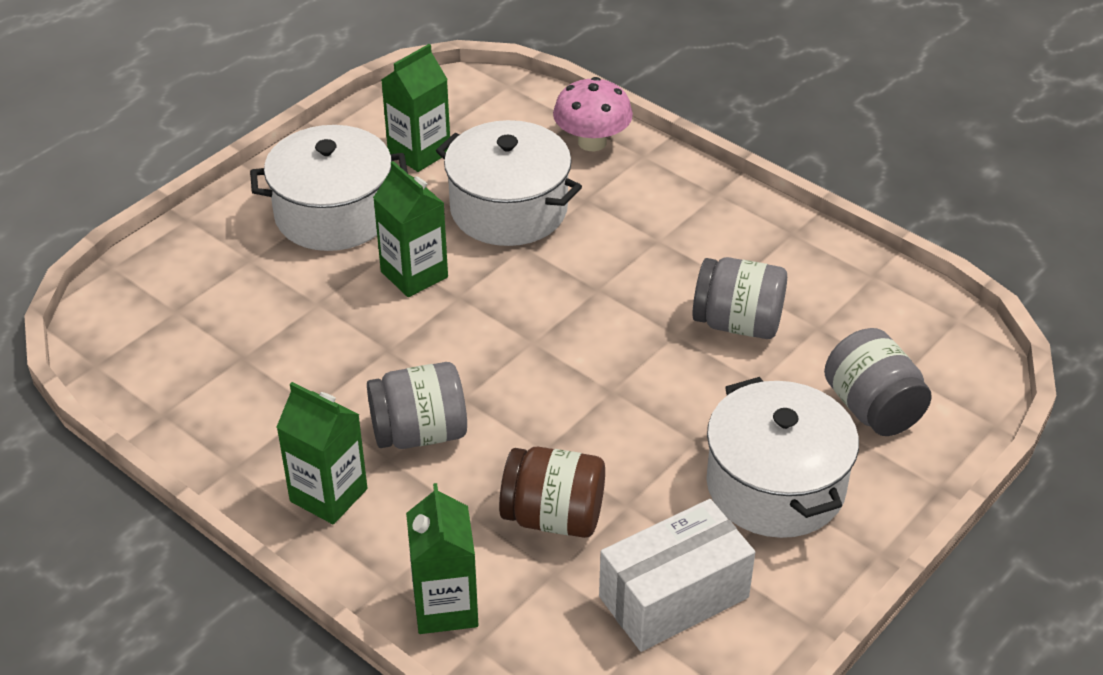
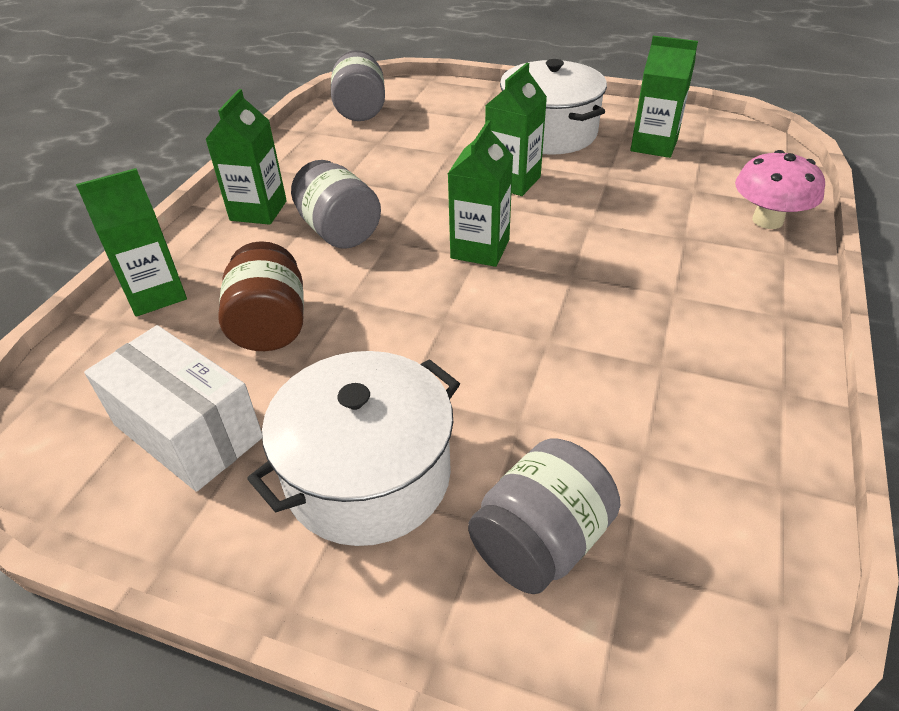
camera: 70 degrees right, 0 degrees up
white pot [436,120,582,246] -> none
grey jar [692,257,787,339] -> grey jar moved to [331,50,385,121]
none -> green carton [448,120,513,267]

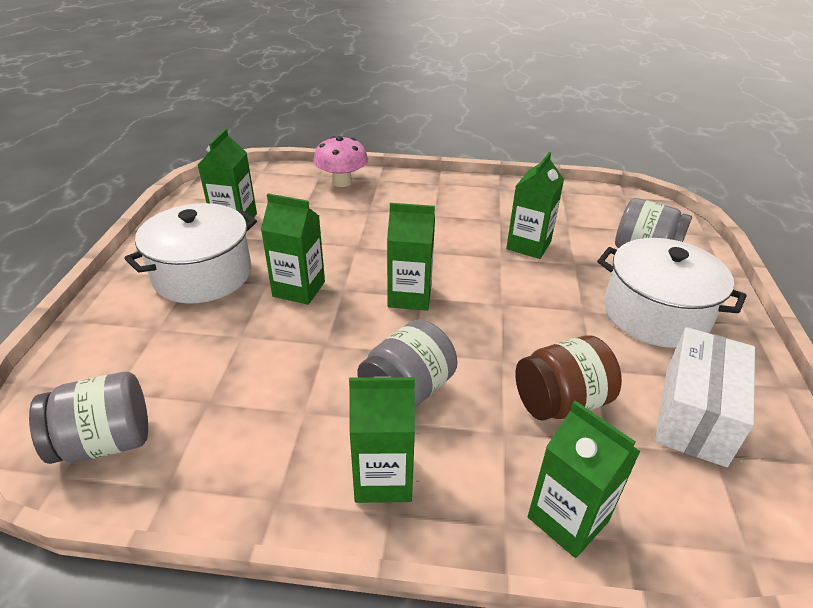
camera: 105 degrees left, 5 degrees down
none -> green carton [506,152,564,259]

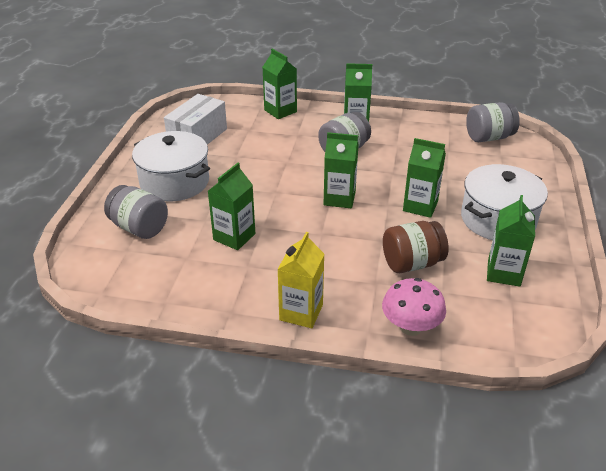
camera: 175 degrees left, 0 degrees up
brown jar [515,335,622,421] -> brown jar moved to [383,221,449,273]
none -> yellow carton [277,232,324,328]

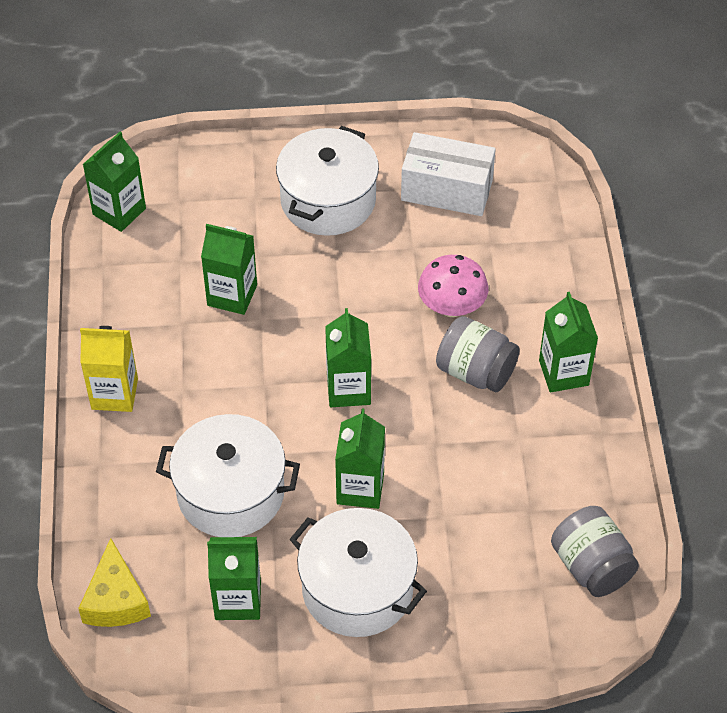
camera: 75 degrees right, 15 degrees up
grey jar [104,185,168,239] -> none
green carton [263,49,297,119] -> green carton moved to [82,132,146,232]
pink mushroom [382,278,446,336] -> pink mushroom moved to [418,255,488,317]
brown jar [383,221,449,273] -> white pot [156,414,300,537]
none -> yellow cheese [78,538,151,627]

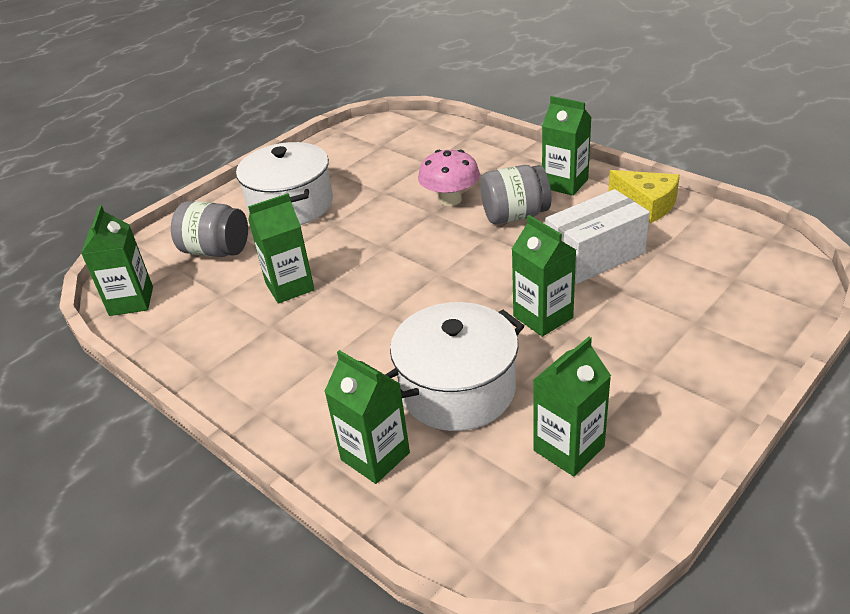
camera: 40 degrees left, 15 degrees down
yellow cheese [78,538,151,627] -> yellow cheese moved to [608,170,680,223]
yellow carton [80,326,138,412] -> none
white pot [290,508,427,637] -> none
green carton [325,308,371,407] -> green carton moved to [324,350,410,484]
white box [401,132,496,216] -> white box moved to [545,189,650,284]
grey jar [551,506,639,597] -> grey jar moved to [171,201,248,257]

